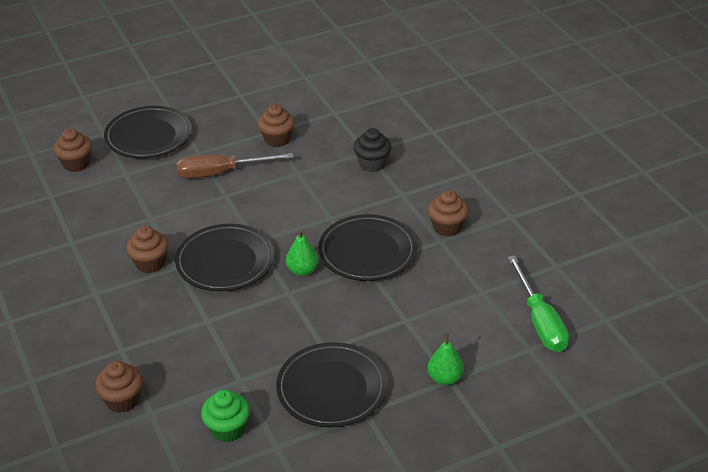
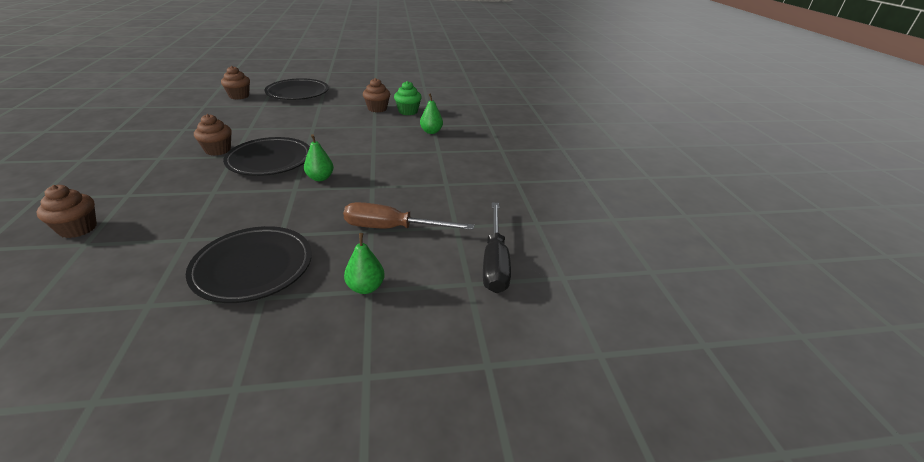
camera: 15 degrees right, 5 degrees down
brown screwdriver [176,153,293,179] -> brown screwdriver moved to [343,202,474,230]
green cupcake [201,390,250,442] -> green cupcake moved to [394,81,422,115]
black plate [318,214,417,281] -> none
black cupcake [353,128,391,172] -> green pear [420,93,443,134]
brown cupcake [428,190,469,237] -> none
green screwdriver [508,255,569,352] -> black screwdriver [483,202,511,293]

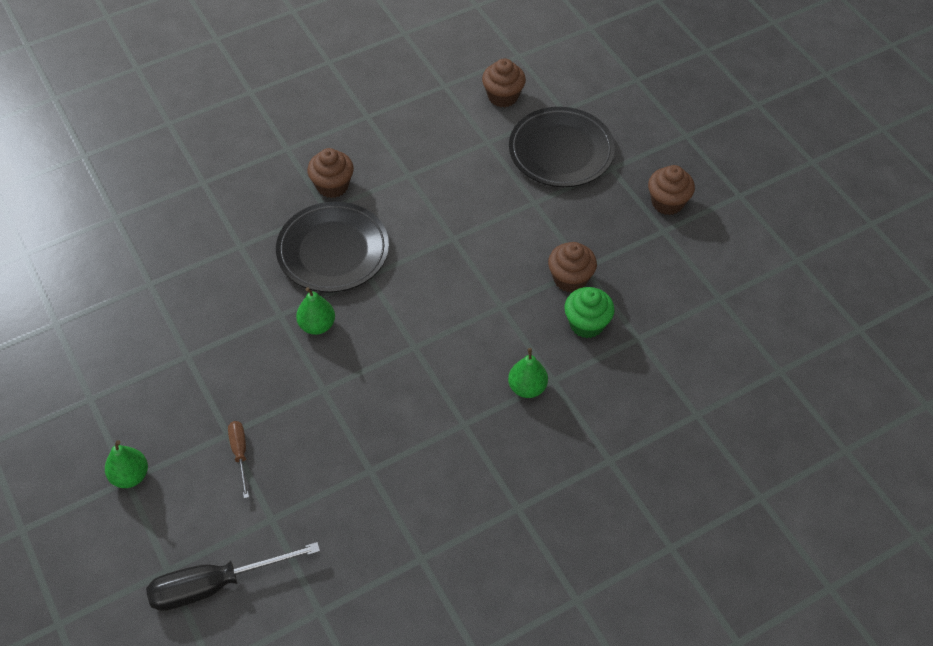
camera: 70 degrees right, 20 degrees up
brown cupcake [36,185,97,238] -> brown cupcake moved to [648,165,695,215]
black plate [186,226,312,303] -> none
brown screwdriver [343,202,474,230] -> brown screwdriver [228,421,249,498], size x0.53

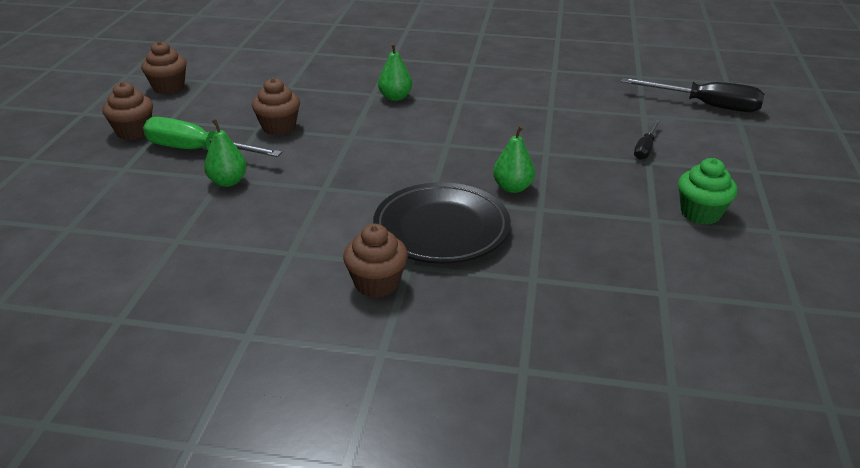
camera: 140 degrees left, 20 degrees down
green pear [105,440,148,488] -> green pear moved to [204,119,247,187]
brown screwdriver [228,421,249,498] -> black screwdriver [634,120,660,160]
brown cupcake [482,58,526,107] -> brown cupcake moved to [141,41,187,94]
black plate [509,107,615,187] -> none
green cupcake [564,287,615,338] -> green cupcake moved to [678,158,737,224]
none -> green screwdriver [143,117,282,157]

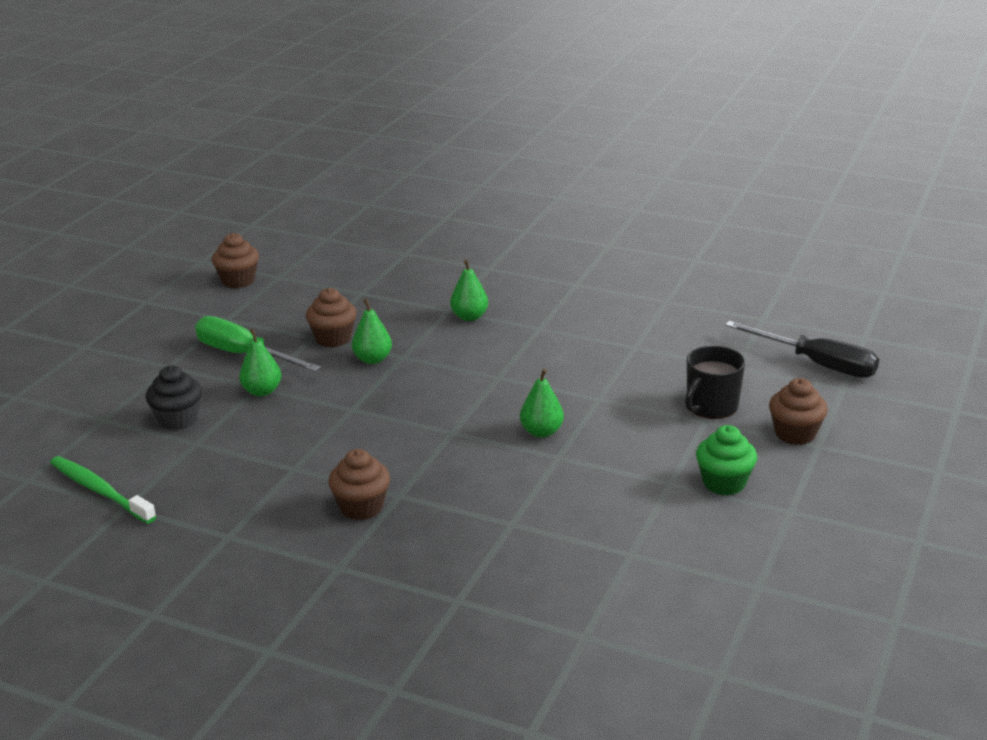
camera: 15 degrees right, 5 degrees down
brown cupcake [102,82,153,140] -> brown cupcake moved to [769,378,828,445]
black plate [373,182,511,264] -> none
black screwdriver [634,120,660,160] -> black mug [685,346,745,419]
none -> green toothbrush [50,456,156,524]
none -> black cupcake [146,365,202,430]
none -> green pear [352,299,392,364]

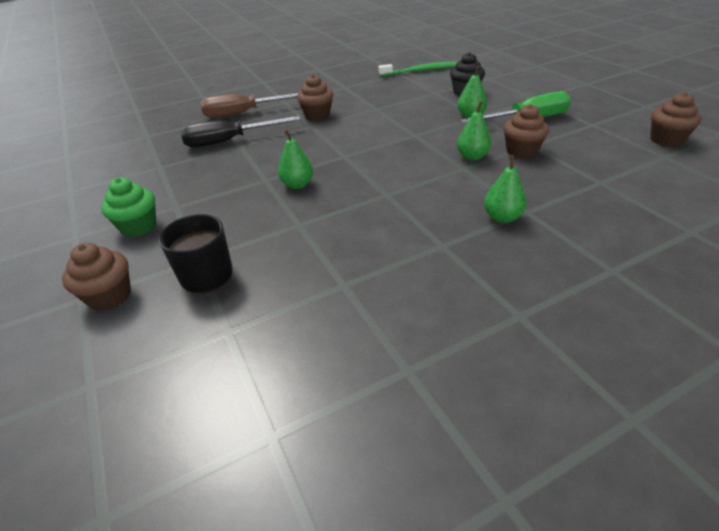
camera: 130 degrees right, 10 degrees up
black screwdriver [725,321,879,378] -> black screwdriver moved to [180,116,300,147]
none -> brown screwdriver [201,93,298,118]

